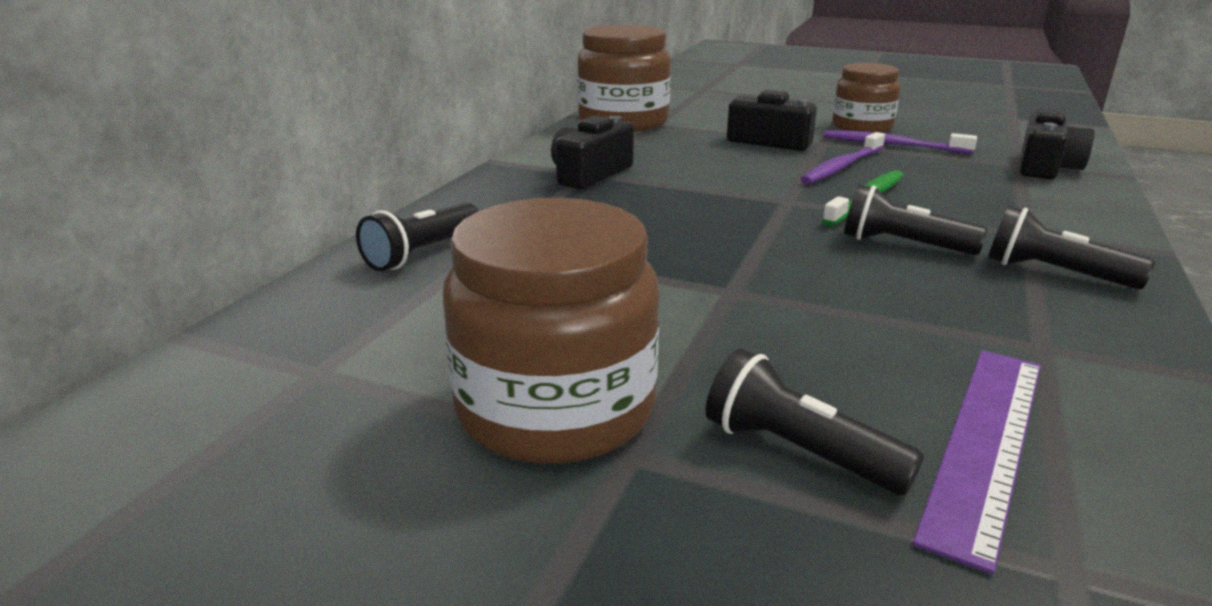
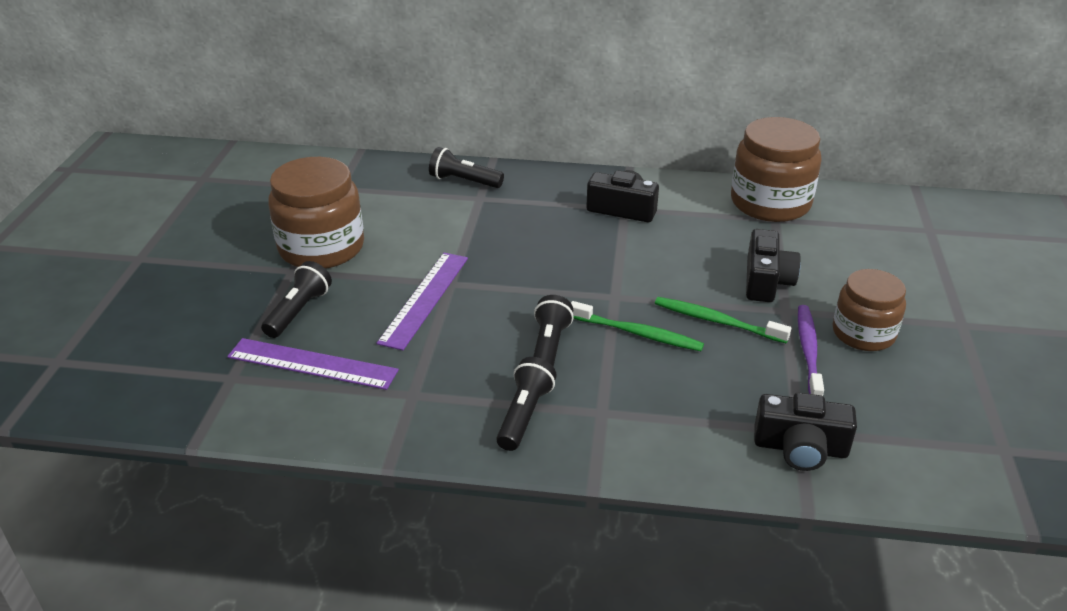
camera: 75 degrees right, 10 degrees up
purple toothbrush [801,132,885,184] -> green toothbrush [655,297,791,343]
none -> purple ruler [376,253,468,350]

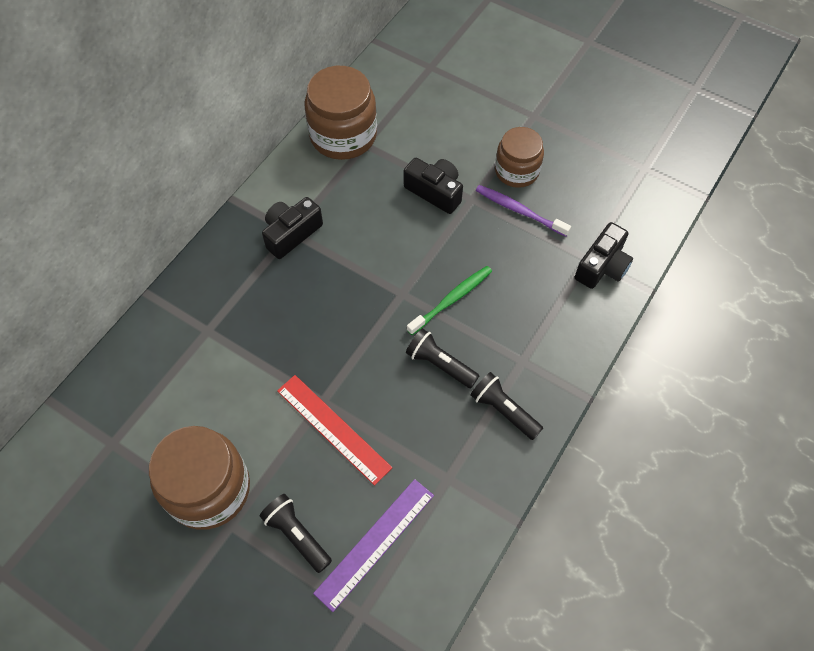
camera: 65 degrees left, 25 degrees up
purple ruler [376,253,468,350] -> red ruler [277,375,392,486]
black flashlight [429,147,504,188] -> none
green toothbrush [655,297,791,343] -> none

